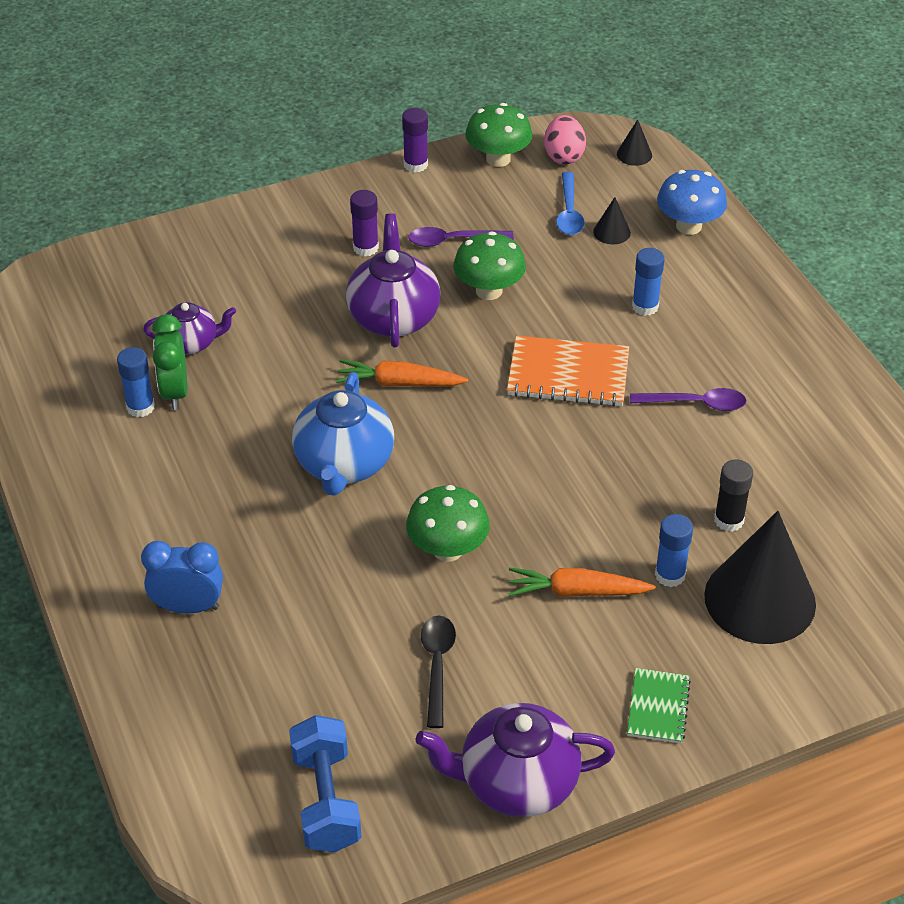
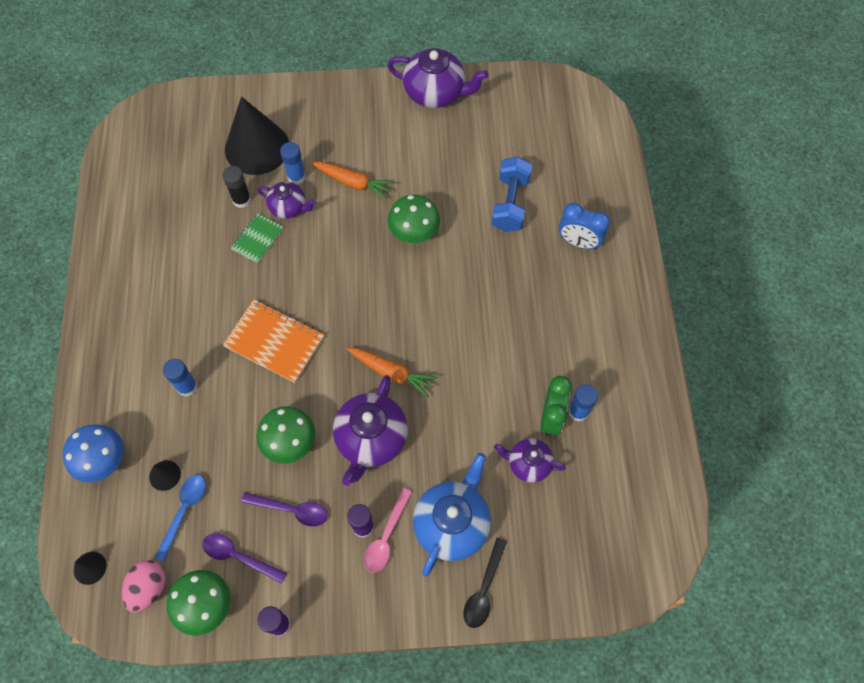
camera: 160 degrees left, 20 degrees up
blue dumbbell [289,715,361,853] -> blue dumbbell moved to [491,157,532,232]
blue teapot [292,372,394,496] -> blue teapot moved to [413,453,491,576]
black spoon [421,616,456,728] -> black spoon moved to [464,538,507,628]
green notebook [627,668,691,743] -> green notebook moved to [231,213,284,263]
purple spoon [630,388,747,411] -> purple spoon moved to [202,533,287,583]
none -> purple teapot [257,181,316,219]
none -> pink spoon [364,488,412,573]

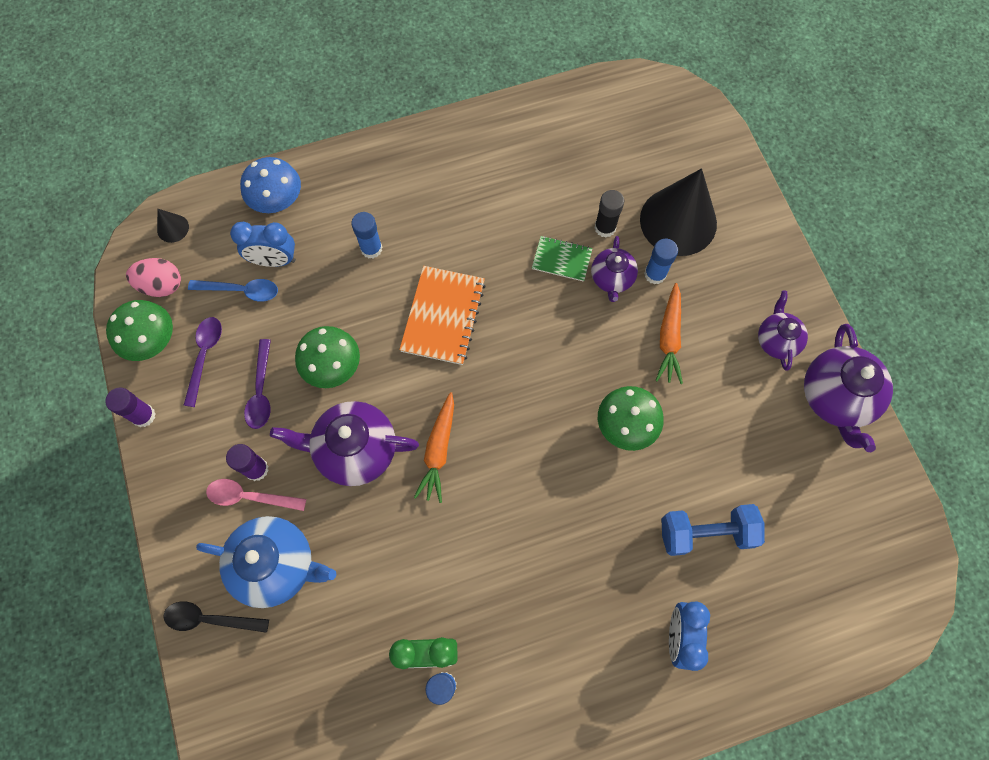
camera: 75 degrees right, 5 degrees up
black cone [149,460,181,491] -> blue clock [230,222,296,267]
purple teapot [494,438,566,483] -> purple teapot moved to [758,291,808,371]

